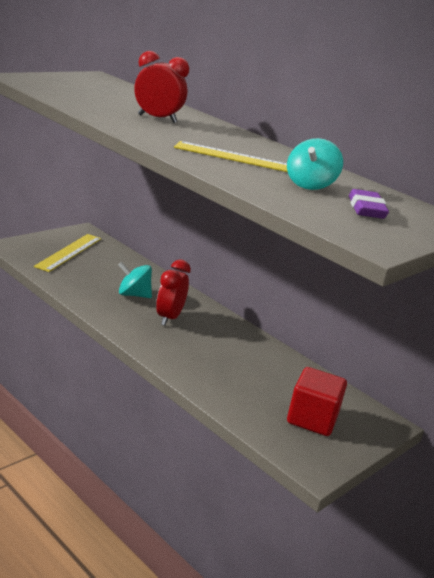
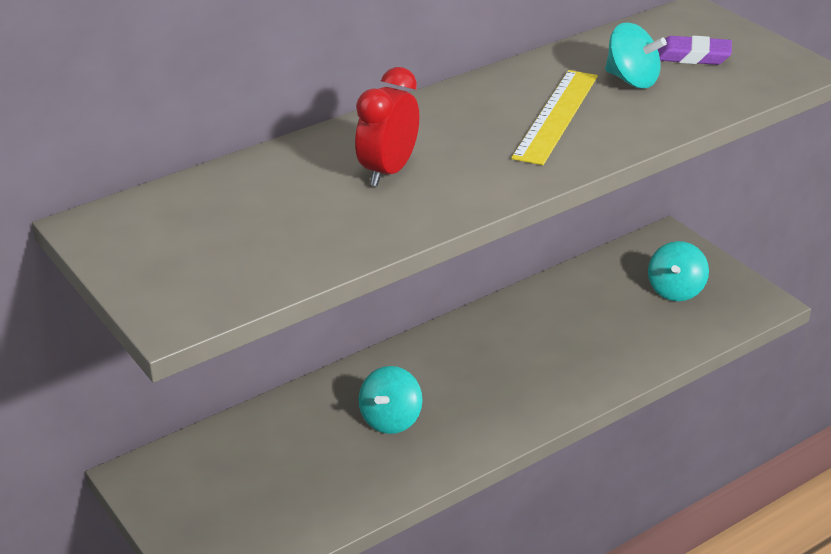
camera: 75 degrees left, 10 degrees up
yellow ruler [34,234,102,272] -> none
red clock [156,259,191,326] -> none
red cube [287,367,347,436] -> turquoise spinning top [648,241,709,301]

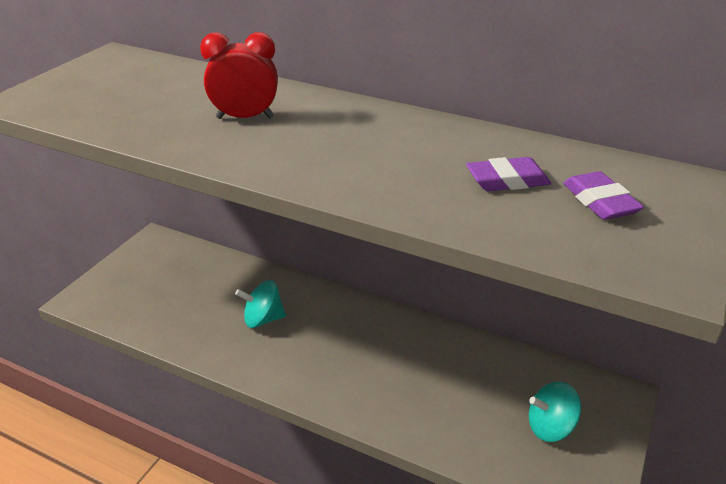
camera: 60 degrees right, 0 degrees up
yellow ruler [511,70,598,165] -> none
turquoise spinning top [605,23,667,88] -> purple eraser [466,157,551,191]

